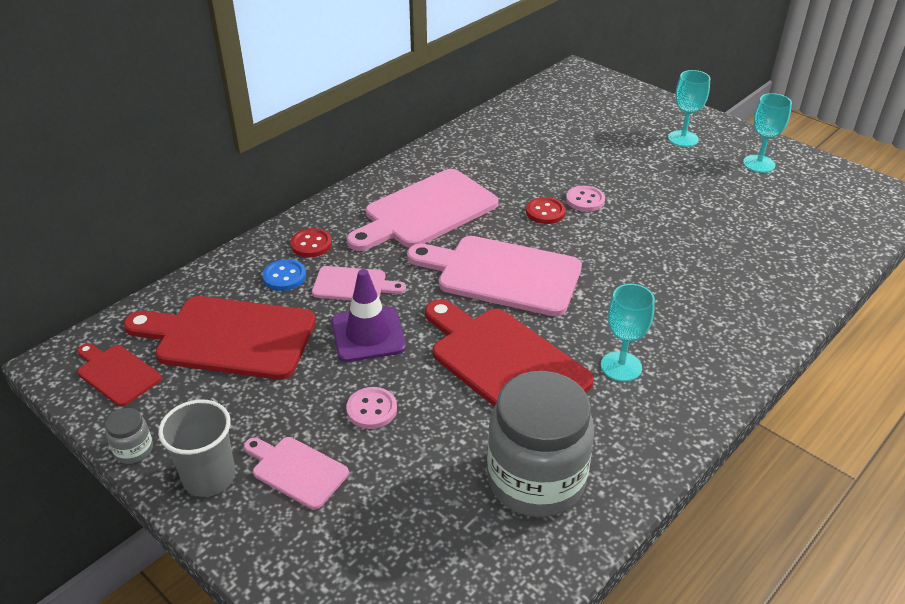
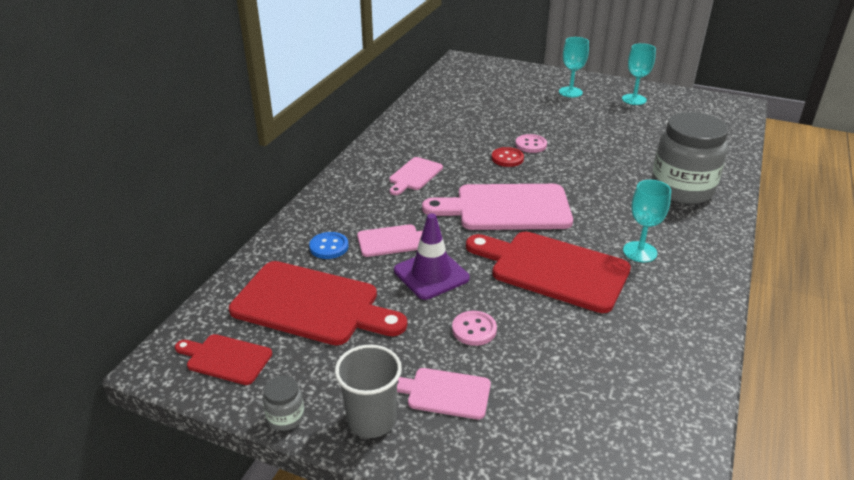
camera: 20 degrees left, 5 degrees down
red cutting board [123,296,316,380] -> red cutting board turned 150 degrees counterclockwise [229,261,407,345]
red button [290,228,332,257] -> none
pink cutting board [347,169,498,251] -> pink cutting board [389,157,443,195], size x0.52
grey jar [487,371,594,517] -> grey jar moved to [651,112,728,204]

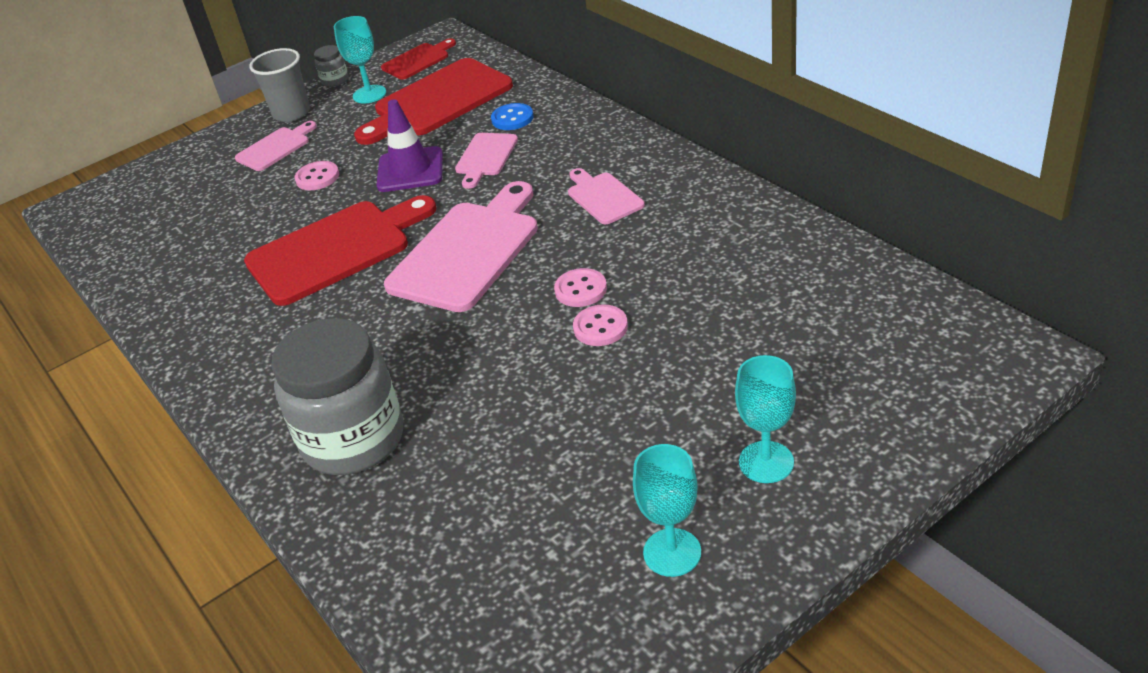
camera: 125 degrees right, 5 degrees up
red button [492,147,524,167] -> pink button [554,268,607,307]
turquoise goblet [623,180,671,262] -> turquoise goblet moved to [334,16,386,103]

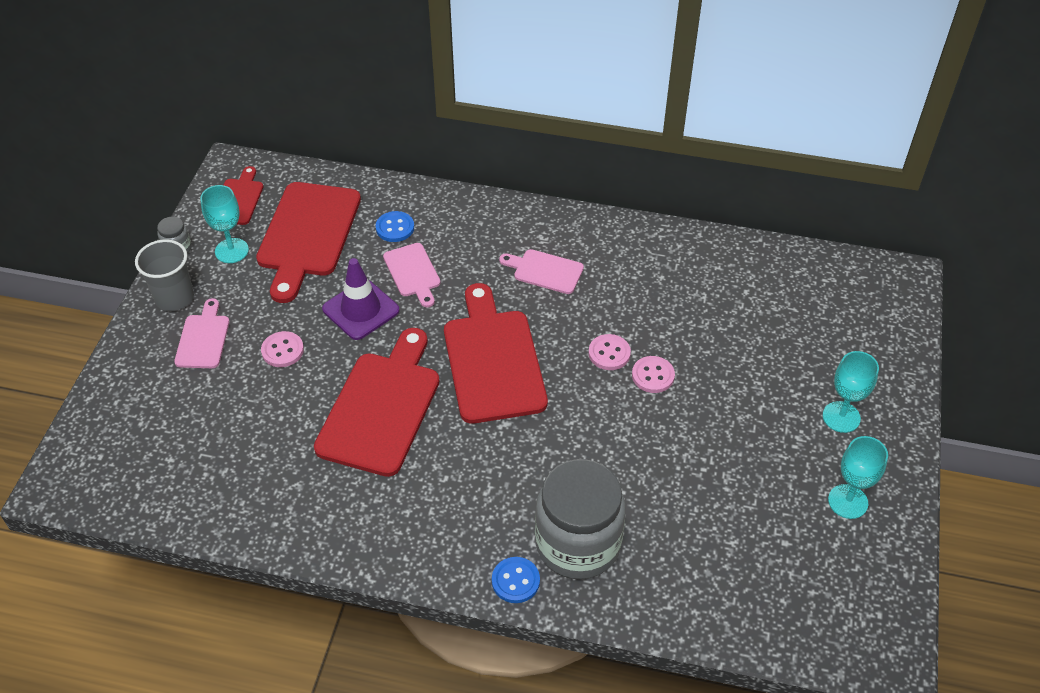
camera: 45 degrees left, 10 degrees up
pink cutting board [384,181,538,312] -> red cutting board [444,283,548,424]
none -> blue button [492,557,540,603]

